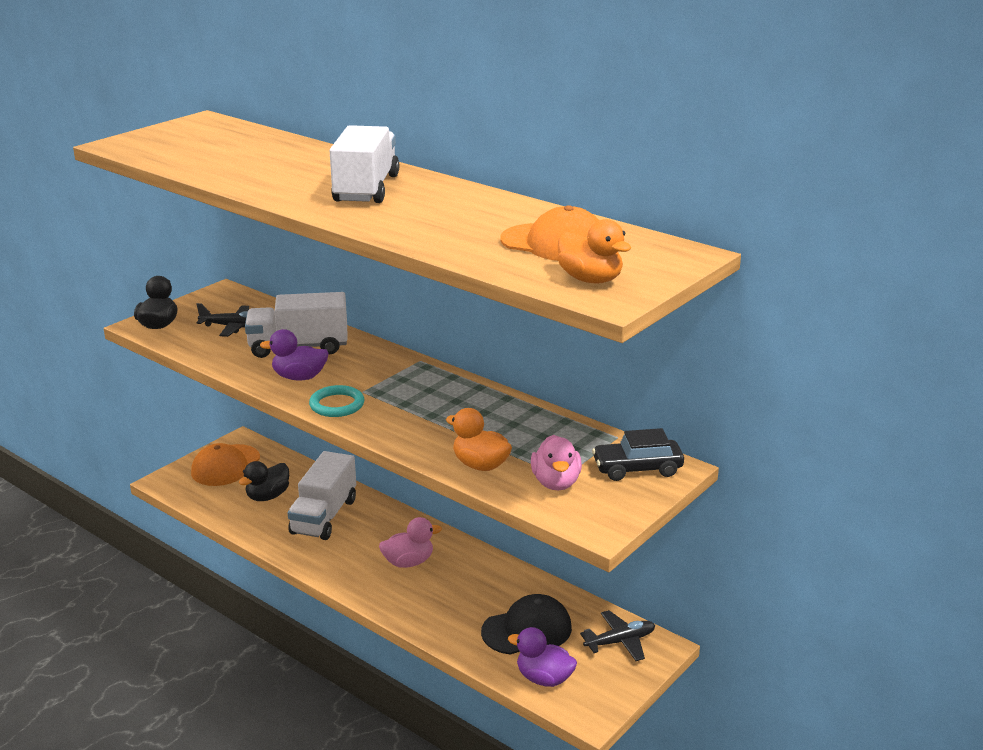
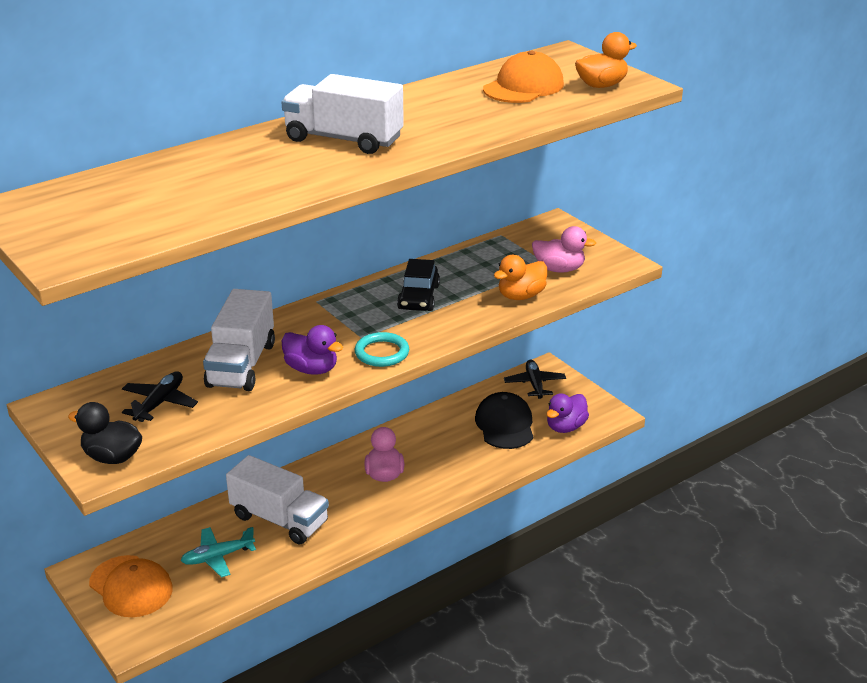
camera: 75 degrees left, 5 degrees up
black duck [239,461,289,501] -> turquoise plane [181,527,256,577]
purple duck [260,329,329,381] -> purple duck turned 75 degrees counterclockwise [281,325,343,375]
black car [592,428,684,481] -> black car moved to [397,259,440,311]

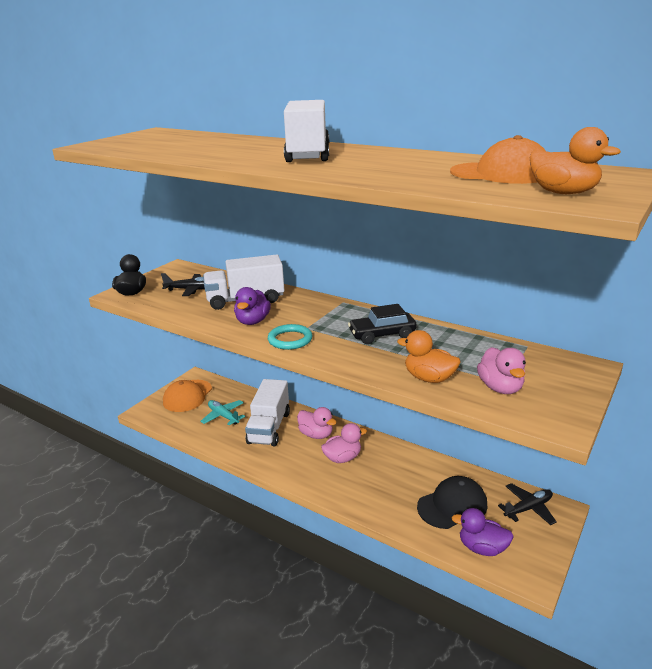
camera: 70 degrees right, 5 degrees down
none -> pink duck [297,407,337,439]

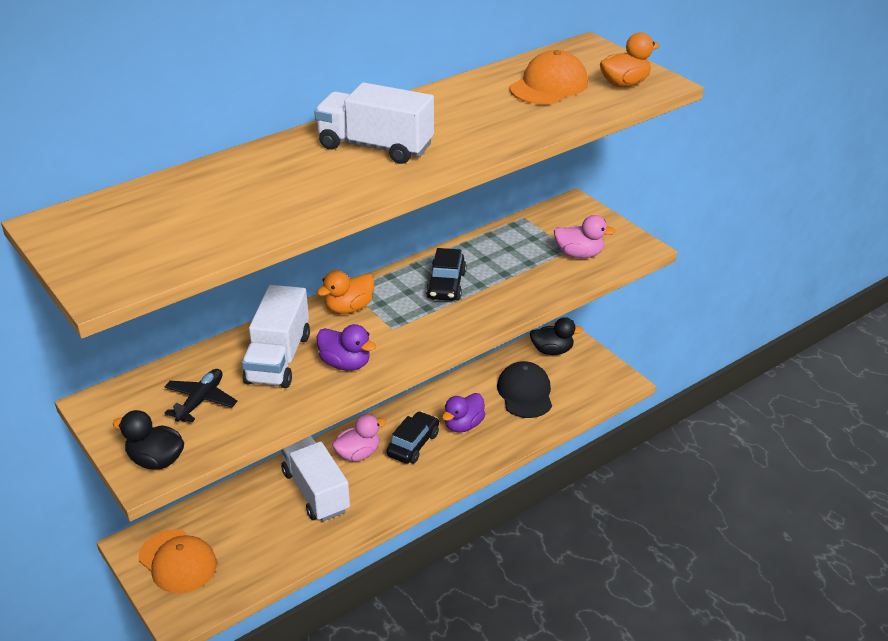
camera: 70 degrees left, 10 degrees up
turquoise plane [200,400,245,425] -> none
white truck [245,379,290,446] -> white truck turned 150 degrees counterclockwise [281,436,350,522]
turquoise ring [268,324,312,350] -> none
pink duck [321,423,367,463] -> black car [386,411,439,464]
orange duck [397,330,461,383] -> orange duck moved to [317,270,374,314]
purple duck [451,508,514,556] -> purple duck moved to [442,393,485,432]
black plane [498,483,557,525] -> black duck [529,317,583,355]

